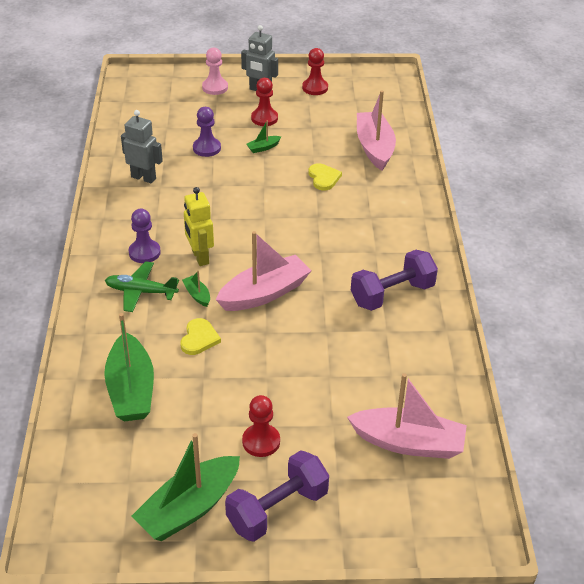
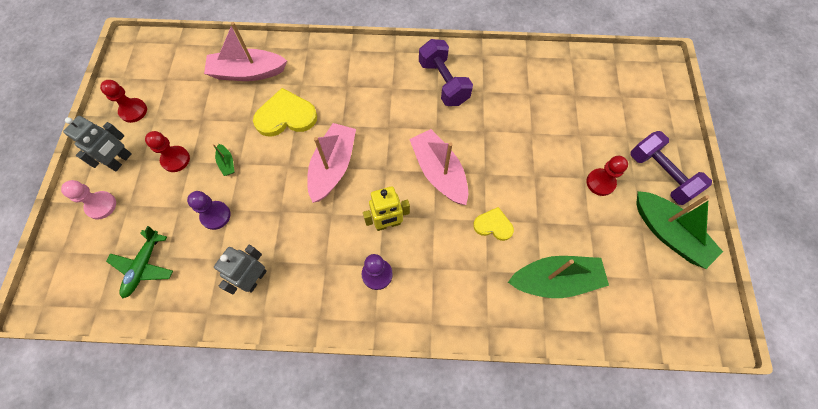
camera: 85 degrees left, 25 degrees up
green plane [105,261,179,312] -> green plane moved to [106,226,173,299]
green boat [182,270,210,307] -> none
yellow heart [308,163,342,191] -> yellow heart [253,88,317,136], size x1.72
pink boat [347,373,467,459] -> pink boat moved to [307,123,356,203]

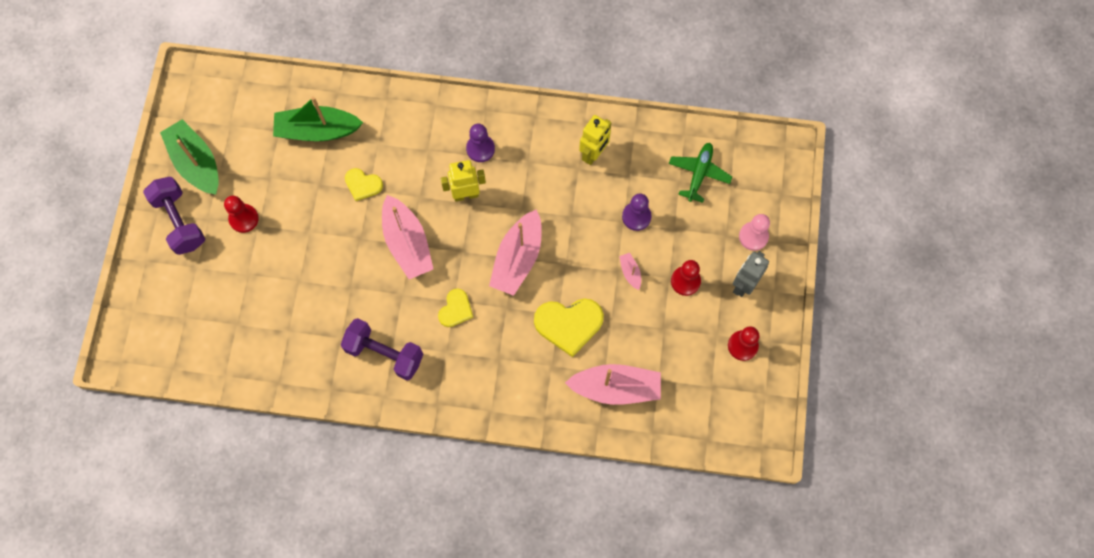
camera: 175 degrees left, 5 degrees up
green boat [213,144,234,176] -> pink boat [619,253,641,290]
grey robot [214,245,267,295] -> yellow robot [579,115,612,165]
purple dumbbell [419,39,473,106] -> purple dumbbell turned 45 degrees counterclockwise [341,318,423,380]
none -> yellow heart [438,289,473,327]

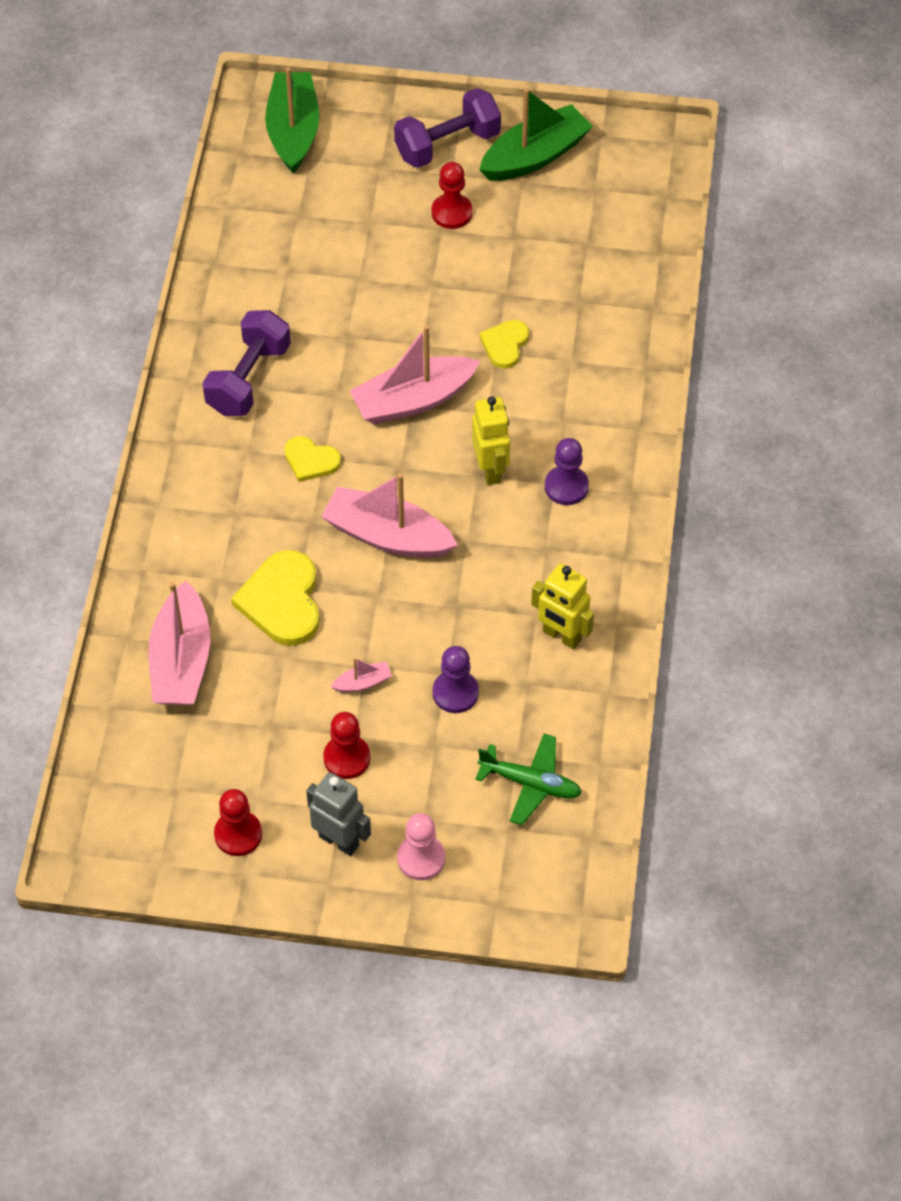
camera: 90 degrees right, 15 degrees down
green boat [273,97,363,141] -> green boat moved to [265,67,319,173]

